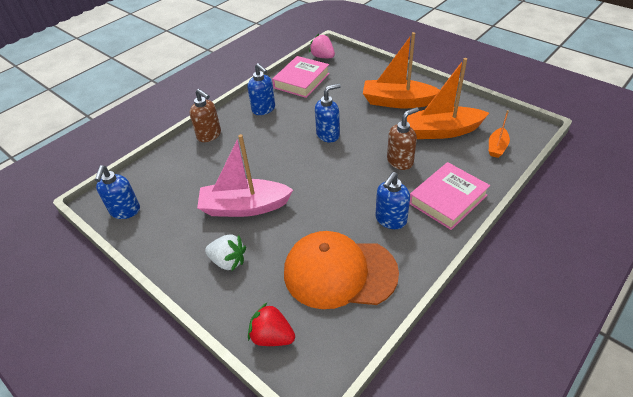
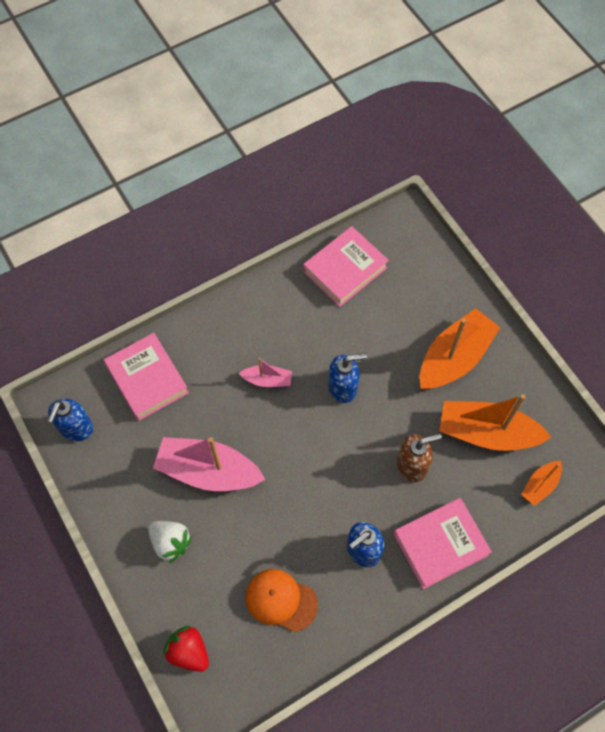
camera: 15 degrees right, 20 degrees up
brown soap dispenser [190,89,221,142] -> none
blue soap dispenser [247,63,275,115] -> none
orange cap [284,231,399,309] -> orange cap [246,569,318,632], size x0.59
pink strawberry [309,34,335,58] -> none
orange boat [363,32,440,108] -> orange boat turned 105 degrees clockwise [420,308,500,390]
none -> pink book [104,333,189,421]
none -> pink boat [239,358,292,387]

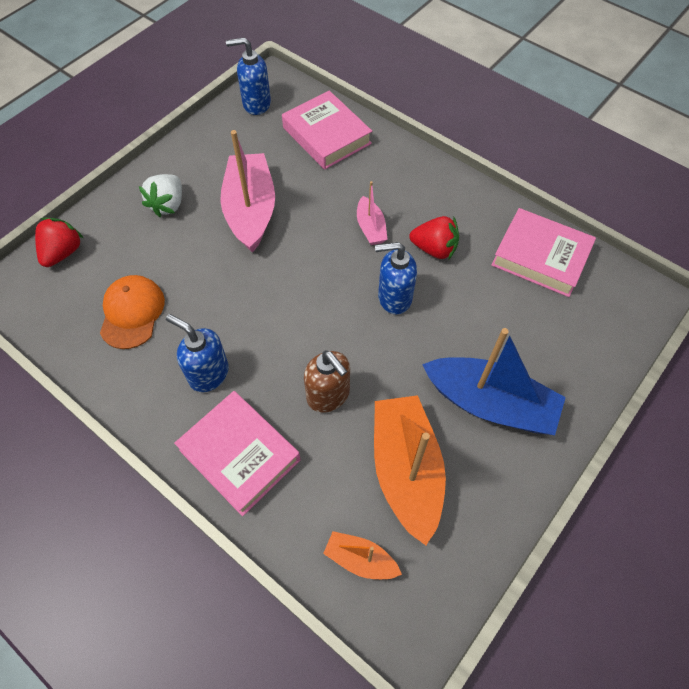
camera: 70 degrees right, 5 degrees down
pink book [104,333,189,421] -> pink book turned 75 degrees counterclockwise [282,90,372,170]
blue soap dispenser [328,353,367,403] -> blue soap dispenser turned 120 degrees clockwise [375,242,417,314]
orange boat [420,308,500,390] -> blue boat [422,328,566,435]
none -> red strawberry [409,216,459,260]

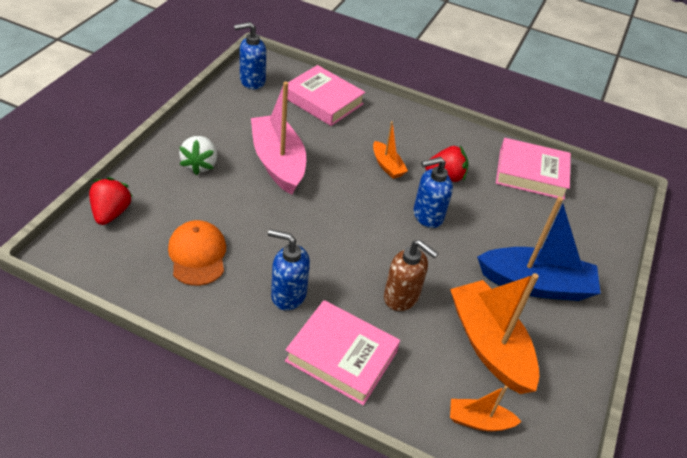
camera: 20 degrees left, 15 degrees down
pink boat [357,181,388,245] -> orange boat [373,121,408,179]

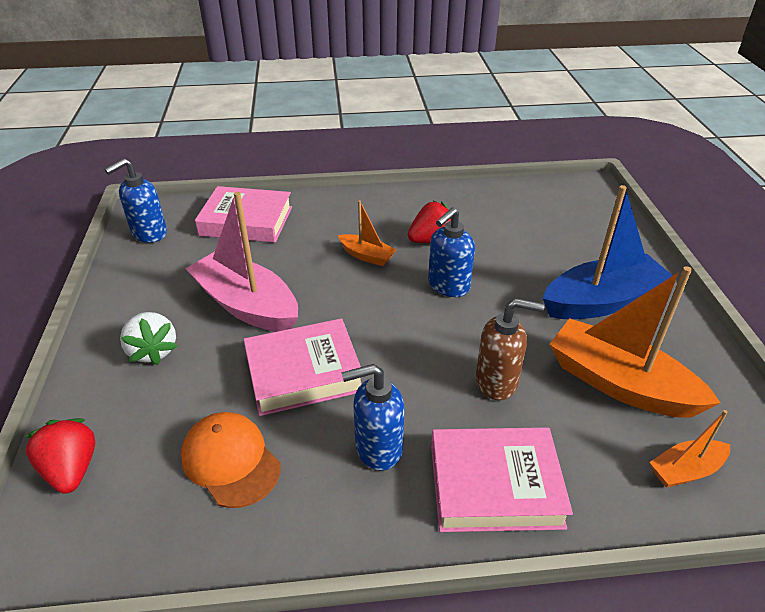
camera: 25 degrees left, 5 degrees down
pink book [496,138,571,200] -> pink book moved to [243,318,362,416]

